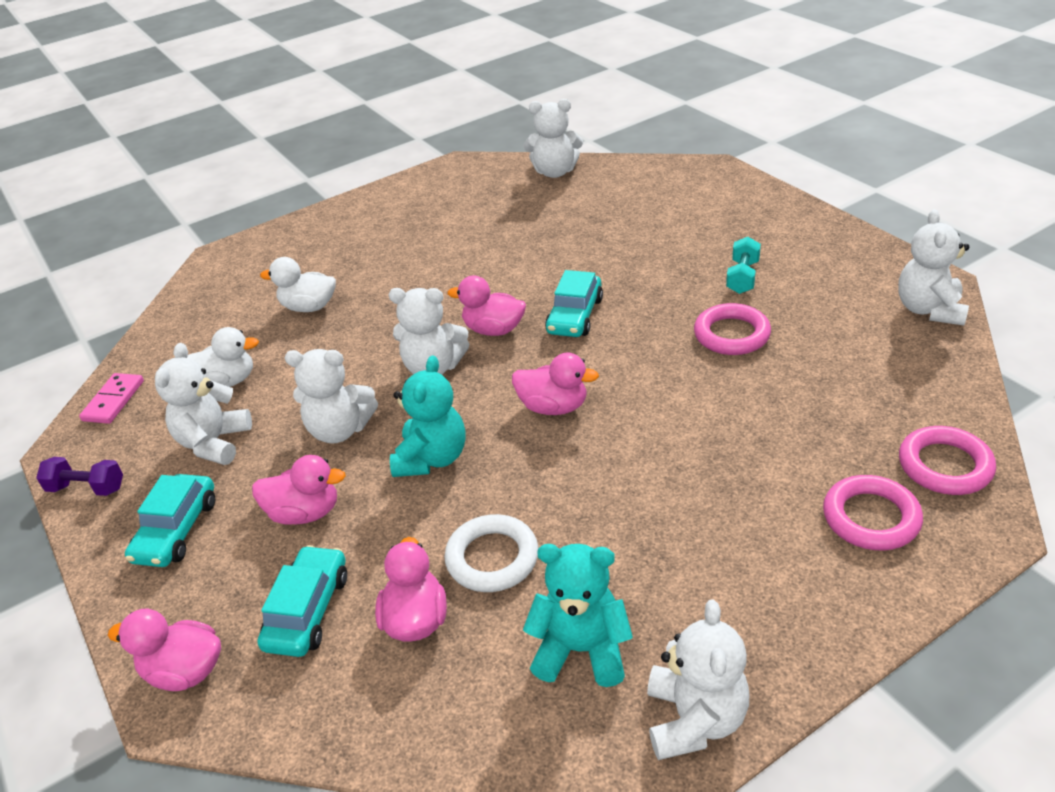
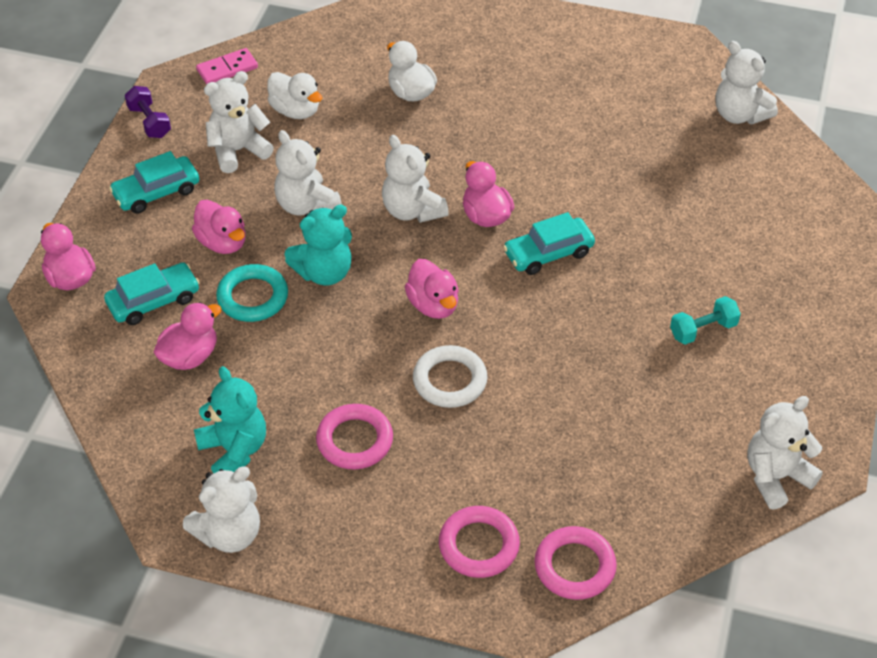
camera: 45 degrees right, 10 degrees up
white ring [444,514,539,592] -> white ring moved to [413,345,488,408]
pink ring [694,303,771,355] -> pink ring moved to [316,404,393,469]
none -> turquoise ring [216,264,288,322]

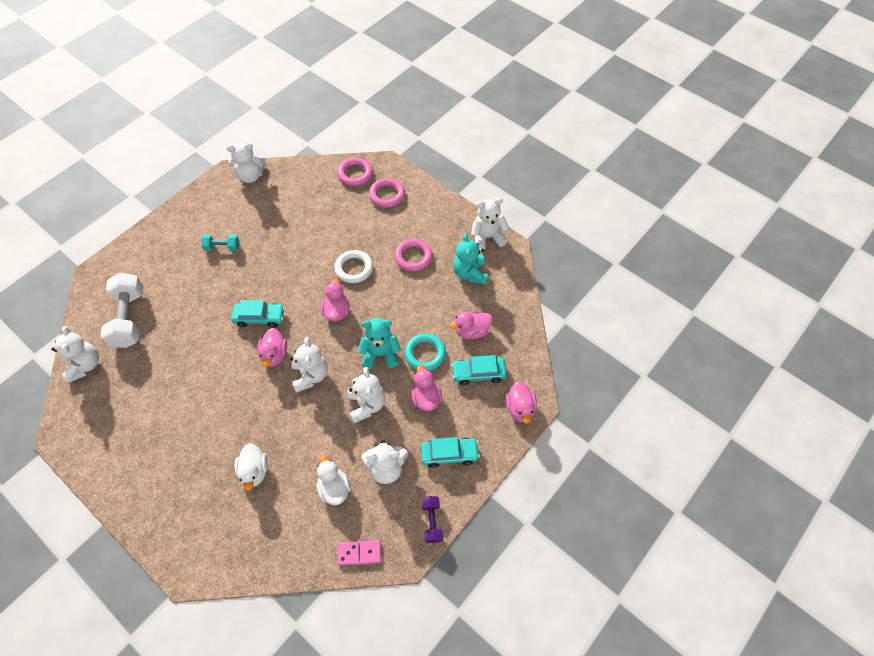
camera: 155 degrees left, 10 degrees up
none -> white dumbbell [101,273,144,348]

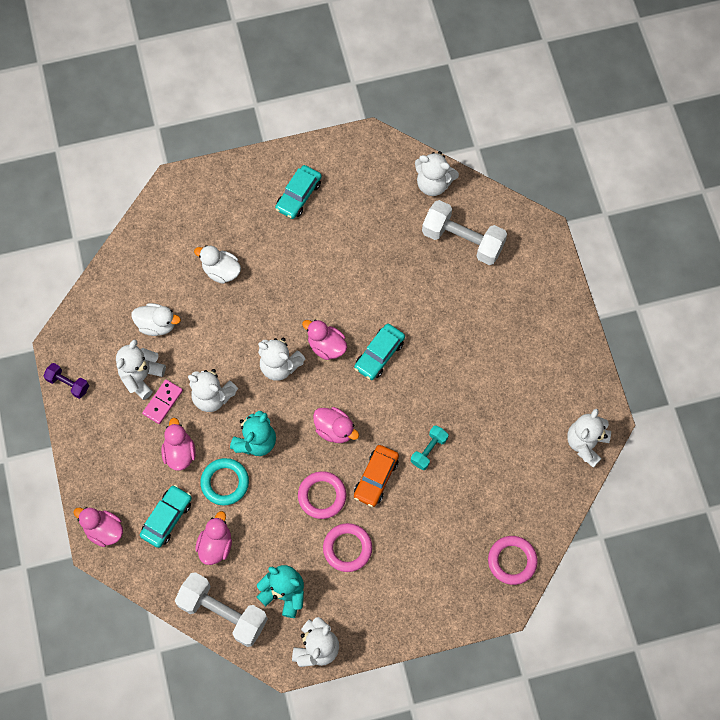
camera: 125 degrees right, 10 degrees up
turquoise dumbbell [201,234,239,251] -> turquoise dumbbell moved to [411,425,448,470]
white ring [334,250,373,283] -> orange car [354,445,399,507]
pink domino [338,540,381,565] -> pink domino moved to [142,380,183,424]
pink ring [369,178,405,208] -> pink ring moved to [298,471,346,519]
pink duck [411,365,442,411] -> pink duck turned 120 degrees counterclockwise [161,418,196,471]
turquoise car [421,437,480,468] -> turquoise car moved to [275,165,322,219]
none -> white dumbbell [175,572,268,647]

